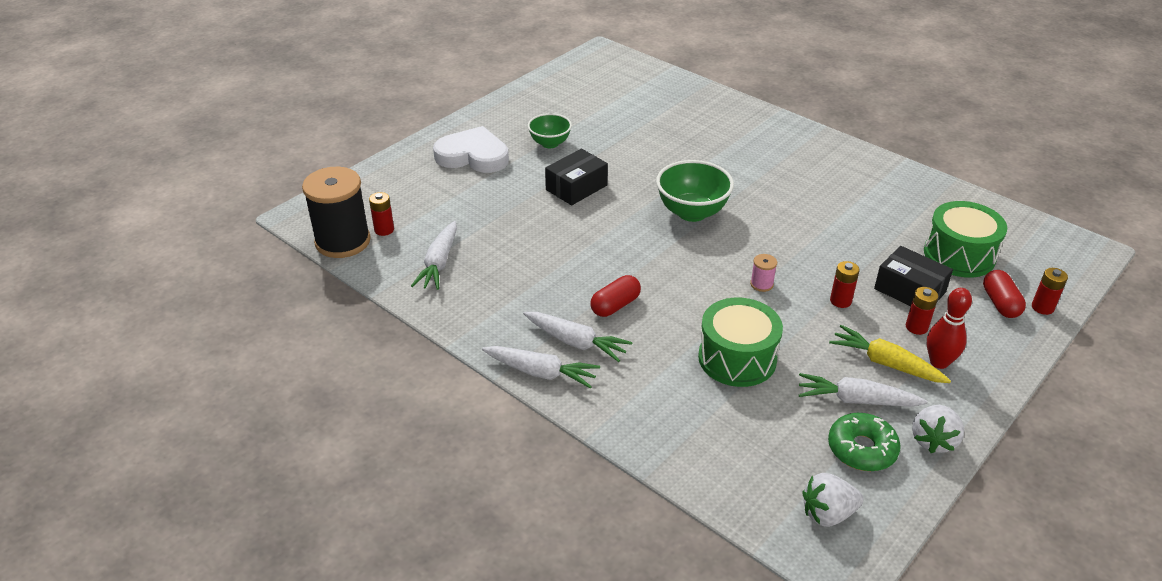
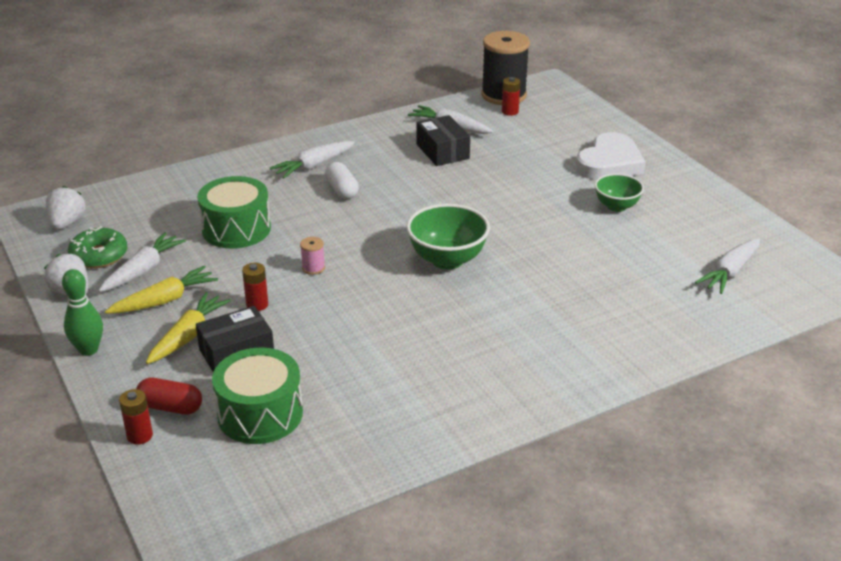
camera: 110 degrees right, 5 degrees down
white carrot [482,346,600,389] -> white carrot moved to [695,238,760,294]
black box [545,149,608,205] -> black box moved to [417,115,470,166]
red capsule [590,275,641,317] -> white capsule [325,162,359,199]
red battery [906,287,938,335] -> yellow carrot [146,292,231,364]
red bowling pin [927,288,972,369] -> none
none -> green bowling pin [62,269,103,356]

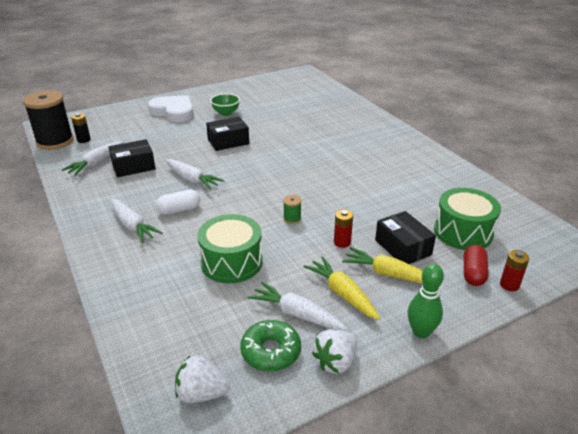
camera: 90 degrees left, 0 degrees up
pink spool [300,237,325,275] -> green spool [283,195,301,224]
green bowl [406,204,490,269] -> none
red battery [502,77,520,116] -> black battery [71,113,91,143]
white carrot [695,238,760,294] -> white carrot moved to [165,159,225,190]
none -> black box [206,117,249,151]

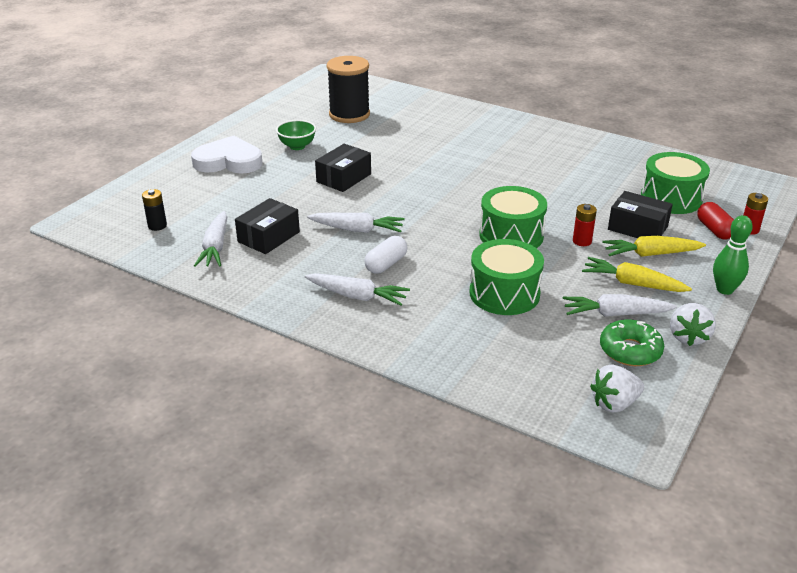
camera: 30 degrees left, 0 degrees up
black spool [23,90,74,150] -> black spool moved to [327,56,370,123]
green spool [283,195,301,224] -> green drum [479,186,547,248]

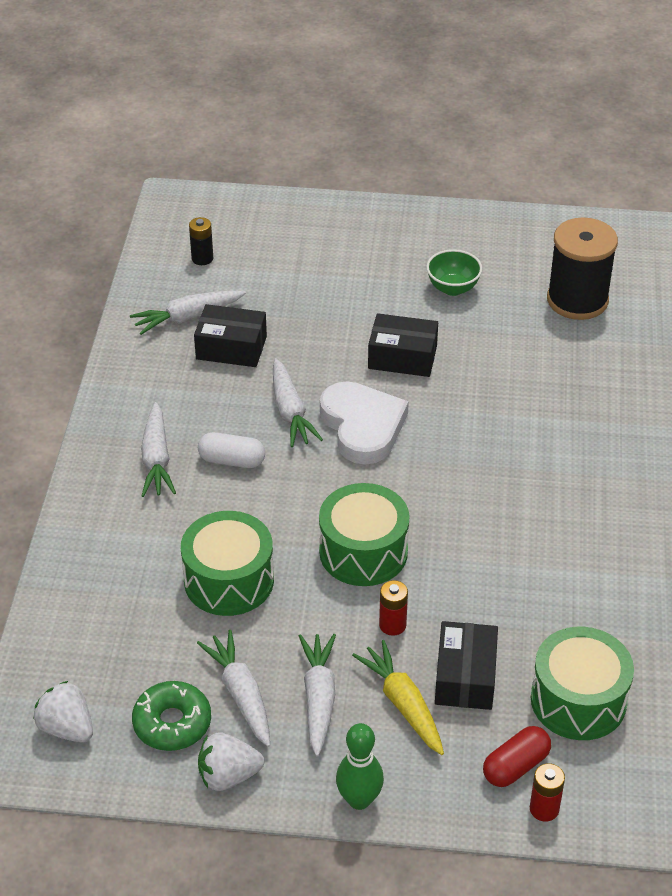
camera: 65 degrees right, 10 degrees up
white heart [191,136,263,174] -> white heart moved to [320,381,409,465]
yellow carrot [582,257,692,292] -> white carrot [299,634,336,756]

